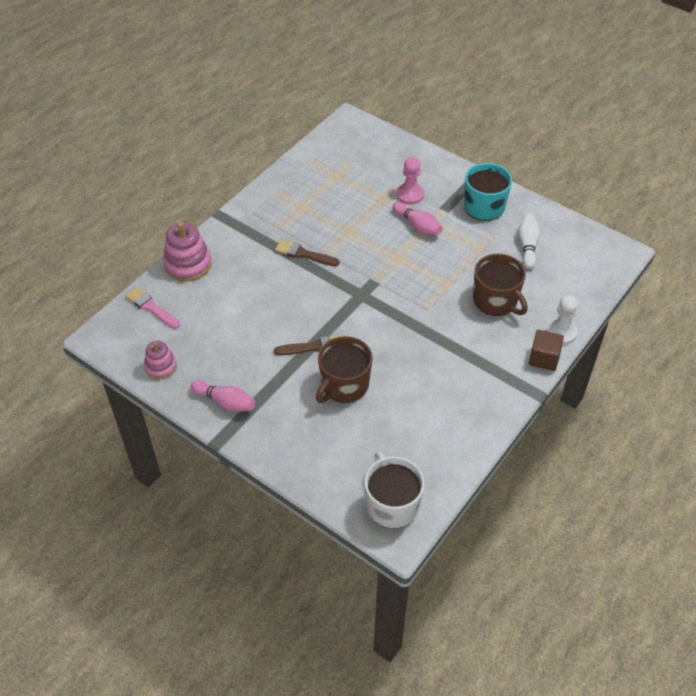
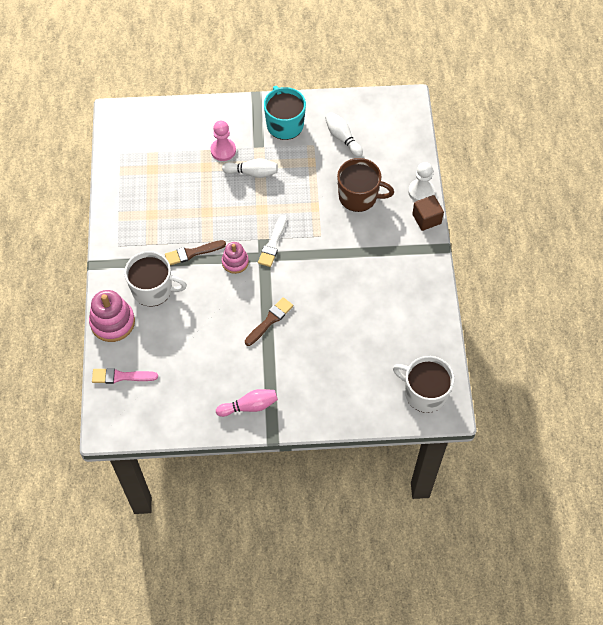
camera: 40 degrees left, 10 degrees up
pink stacking toy [144,341,177,379] -> pink stacking toy moved to [222,242,249,274]
brown mug [316,336,373,403] -> none
pink bowling pin [392,202,442,235] -> white bowling pin [222,158,278,178]
none -> white mug [124,251,187,307]
none -> white brush [258,215,287,267]

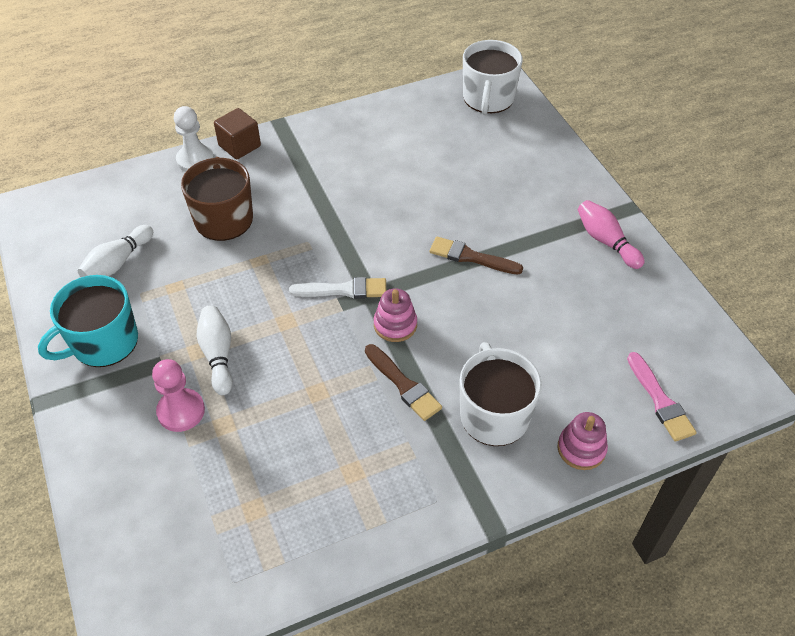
camera: 110 degrees left, 10 degrees down
pink stacking toy [89,290,135,342] -> pink stacking toy [558,412,608,470], size x0.62

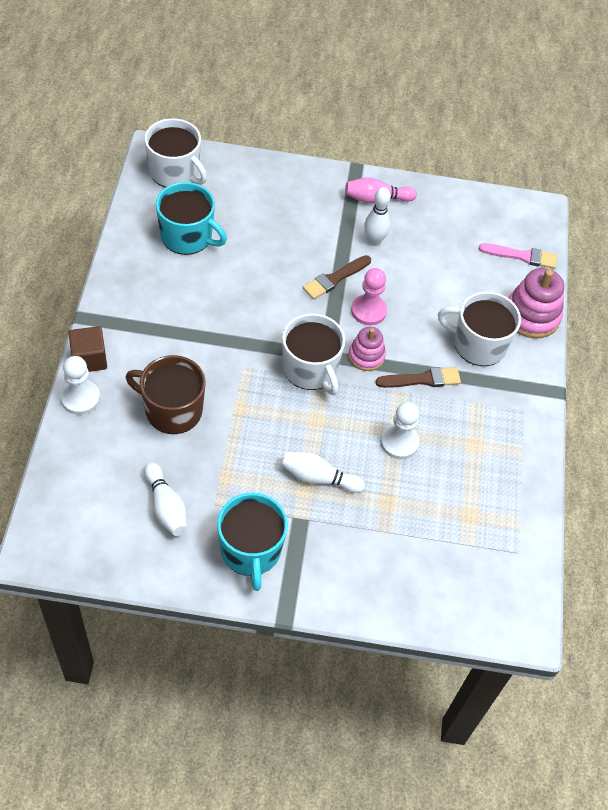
camera: 65 degrees left, 5 degrees up
pink pawn [152,359,205,432] -> pink pawn moved to [351,268,387,326]
white brush [289,277,386,299] -> white mug [282,313,345,395]
pink stacking toy [558,412,608,470] -> pink stacking toy [508,268,564,339], size x1.61
none -> turquoise mug [156,182,227,255]
none -> white bowling pin [364,187,391,246]
none -> white pawn [381,402,420,459]

